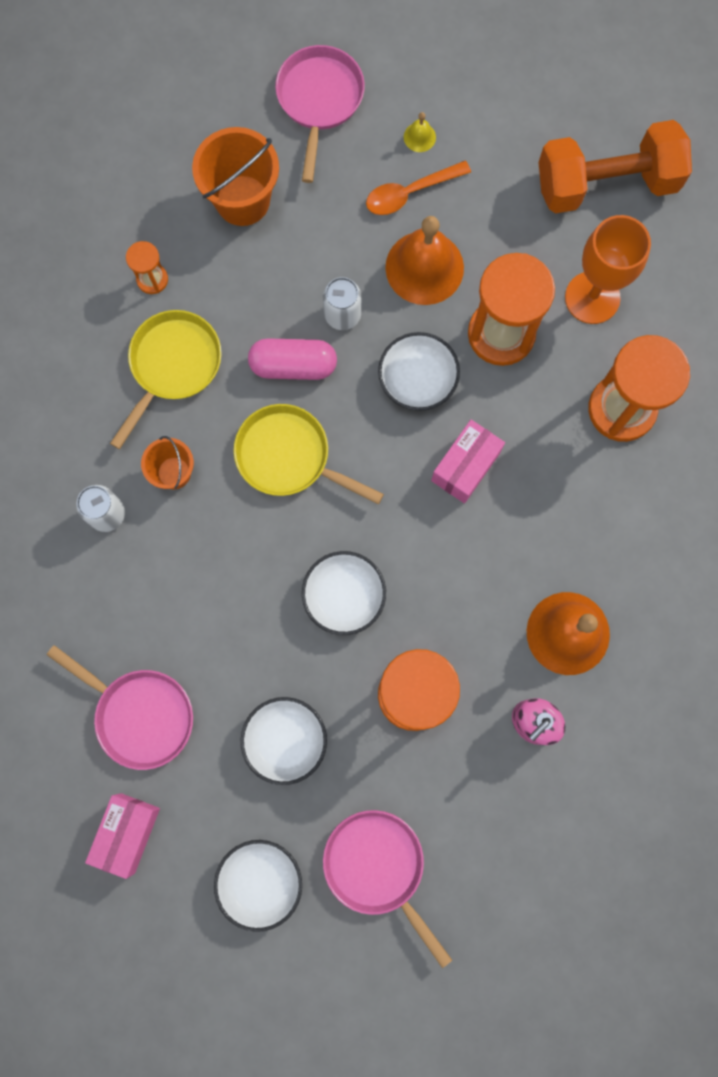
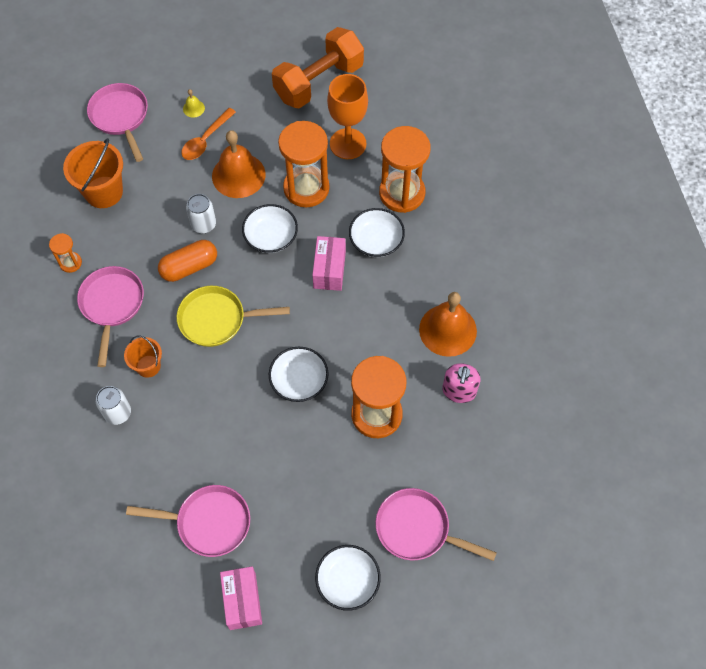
camera: 30 degrees left, 15 degrees down
yellow pan [110,310,222,449] -> pink pan [77,266,144,367]
white bowl [241,697,327,785] -> white bowl moved to [349,208,405,257]
pink capsule [248,338,337,380] -> orange capsule [158,240,217,282]

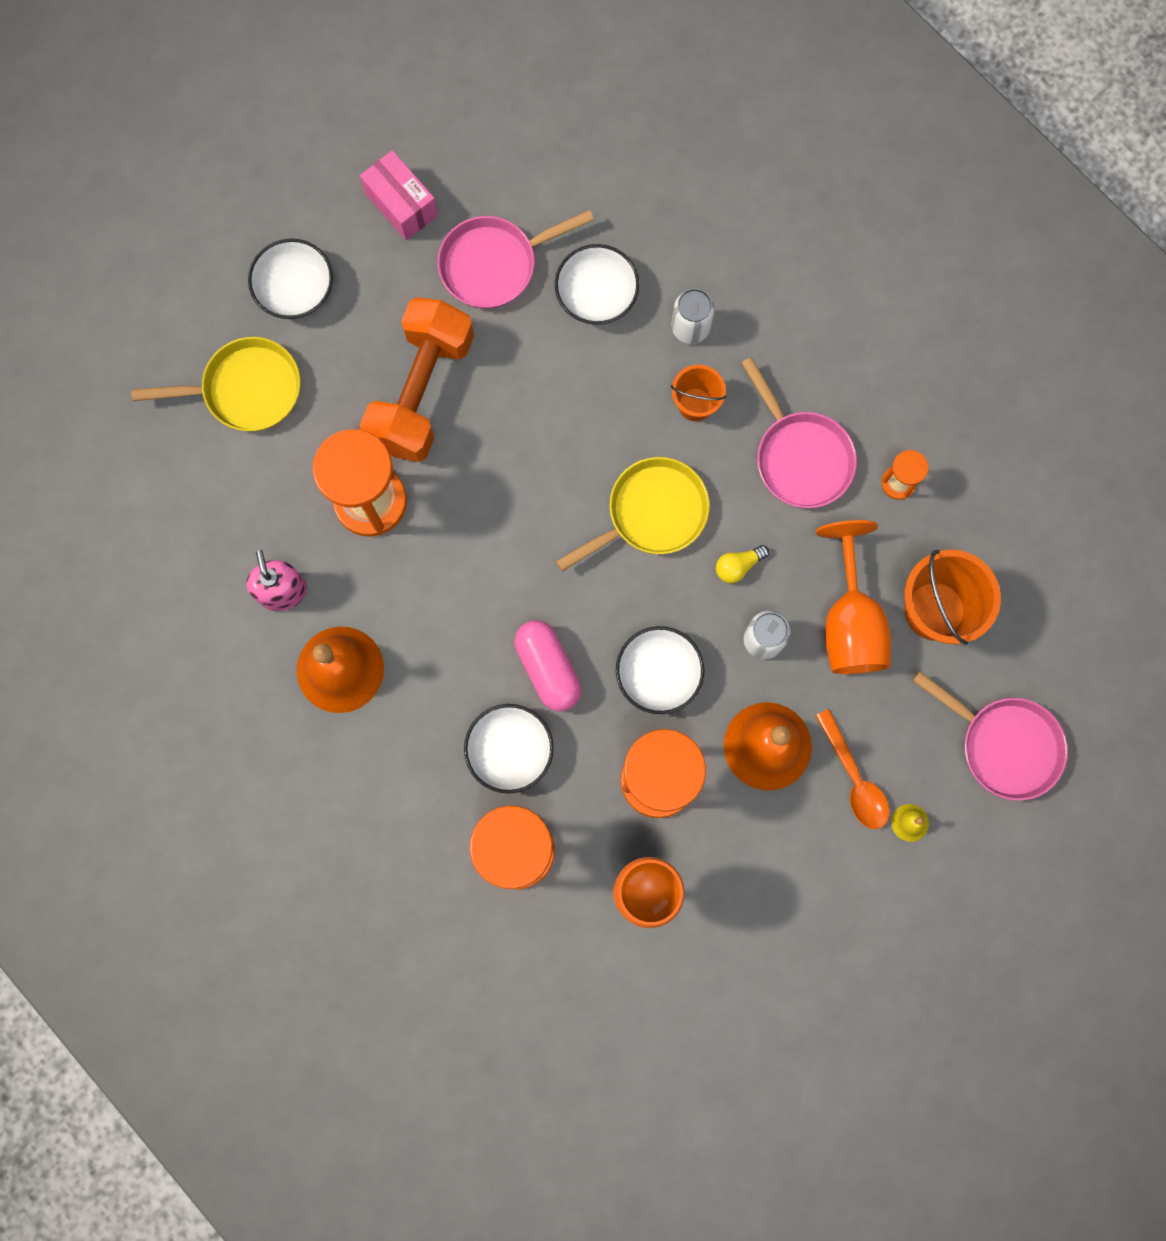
camera: 150 degrees right, 15 degrees up
orange capsule [158,240,217,282] -> yellow light bulb [716,545,769,583]
orange spoon [181,108,236,160] -> orange spoon turned 150 degrees clockwise [815,709,889,829]
white bowl [269,347,329,402] -> white bowl moved to [555,244,639,325]
orange dumbbell [272,27,364,108] -> orange dumbbell moved to [360,297,474,462]
pink box [312,236,346,291] -> pink capsule [515,620,581,711]
pink pan [375,488,497,561] -> yellow pan [131,337,300,431]
none -> orange goblet [816,520,891,674]

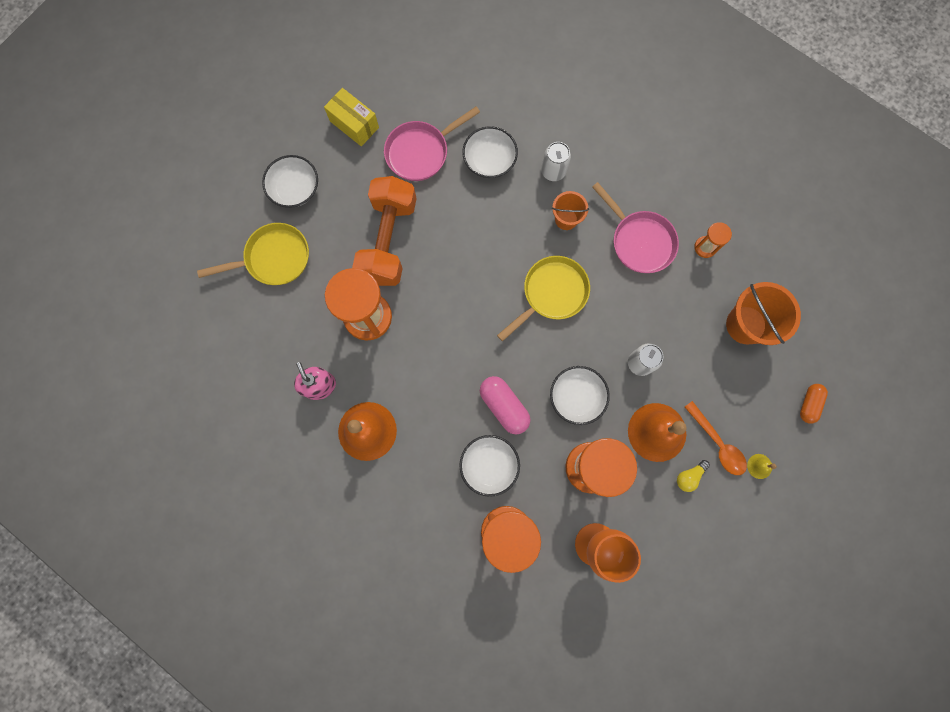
camera: 10 degrees left, 0 degrees up
pink box [360,150,438,240] -> yellow box [324,88,379,146]
yellow light bulb [716,545,769,583] -> yellow light bulb moved to [677,460,710,492]
orange goblet [816,520,891,674] -> none
pink pan [913,671,1068,801] -> orange capsule [800,384,828,424]

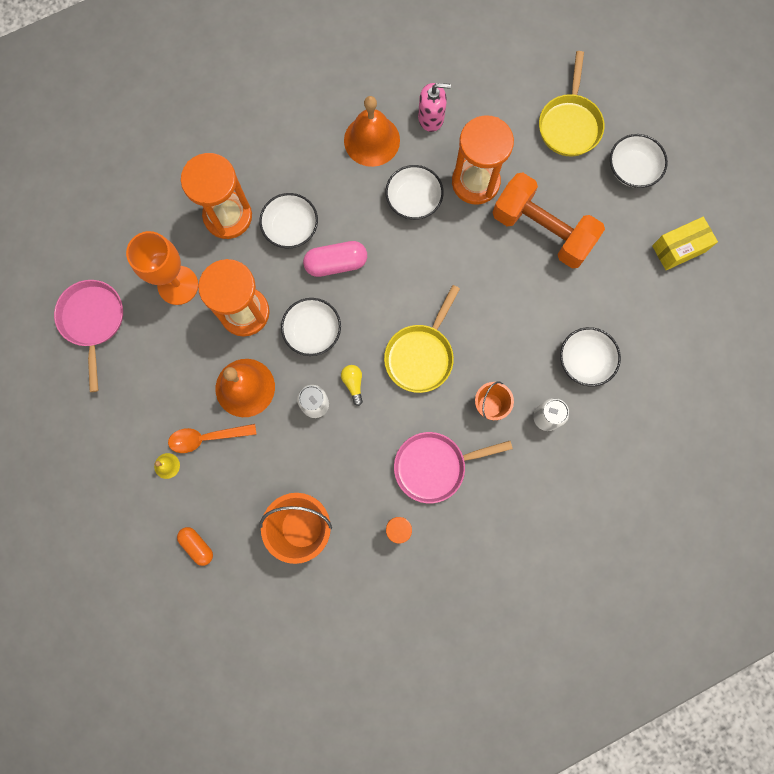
camera: 115 degrees right, 0 degrees up
pink pan [384,107,480,181] -> pink pan moved to [54,280,123,392]
yellow pan [497,256,590,341] -> yellow pan turned 45 degrees clockwise [384,285,460,393]
yellow light bulb [677,460,710,492] -> yellow light bulb moved to [341,365,363,406]
none -> white bowl [385,165,444,220]

